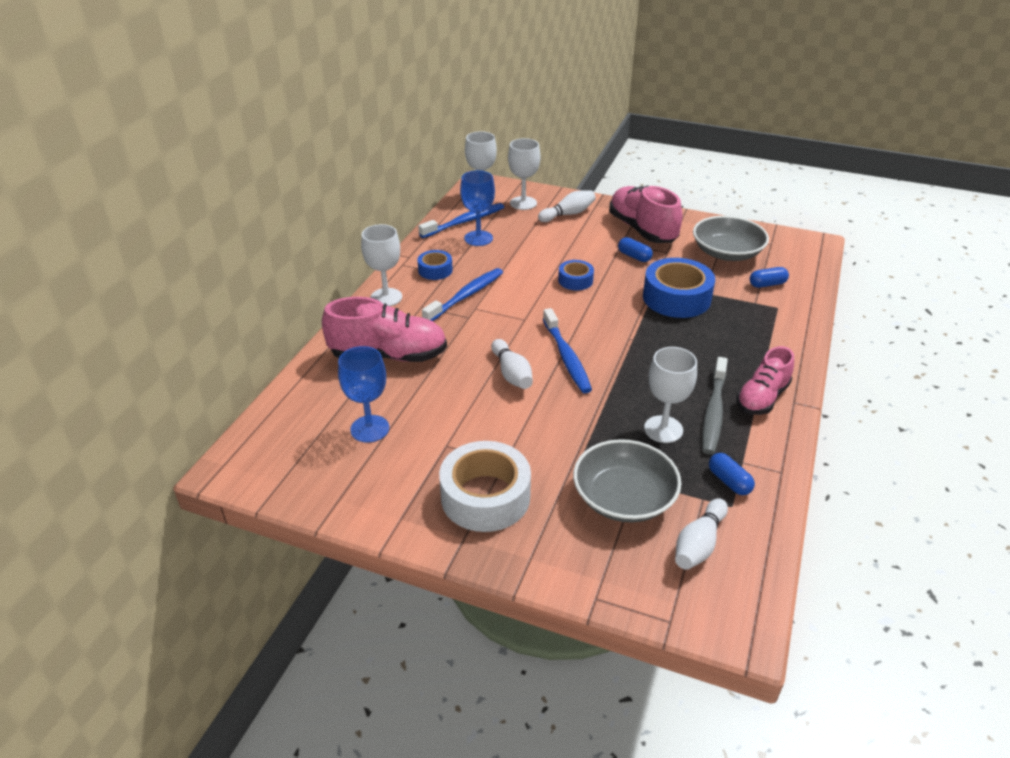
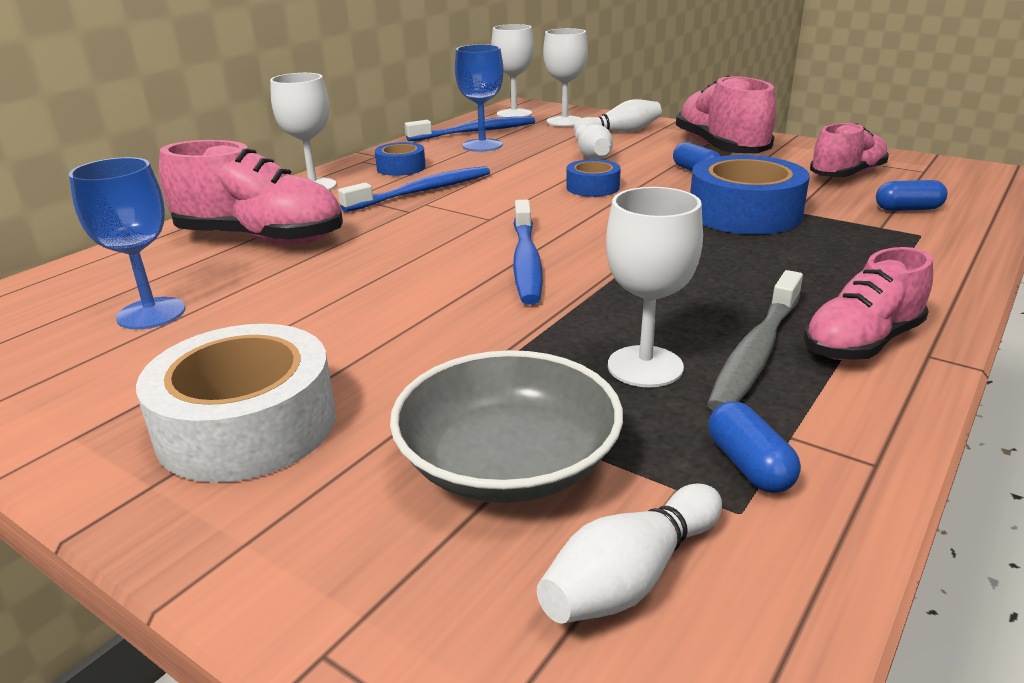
camera: 15 degrees right, 10 degrees down
white bowling pin [491,339,533,389] -> white bowling pin moved to [575,124,613,159]
grey bowl [693,216,769,261] -> pink shoe [810,123,889,177]

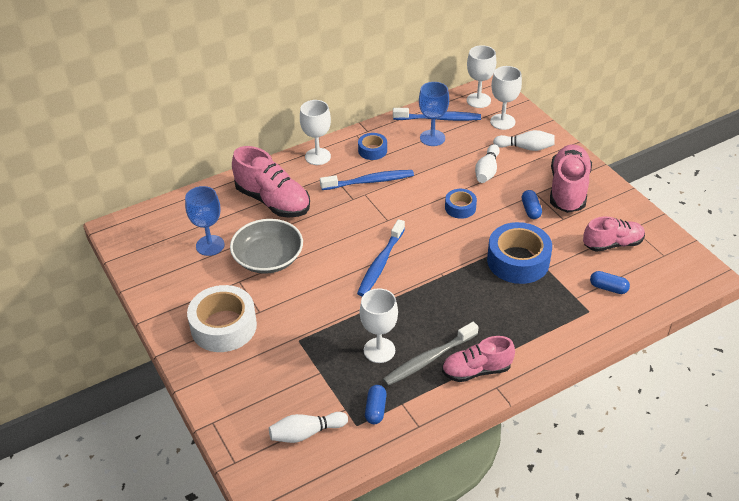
camera: 25 degrees right, 15 degrees up
grey bowl [390,350,623,503] -> grey bowl moved to [230,219,303,274]

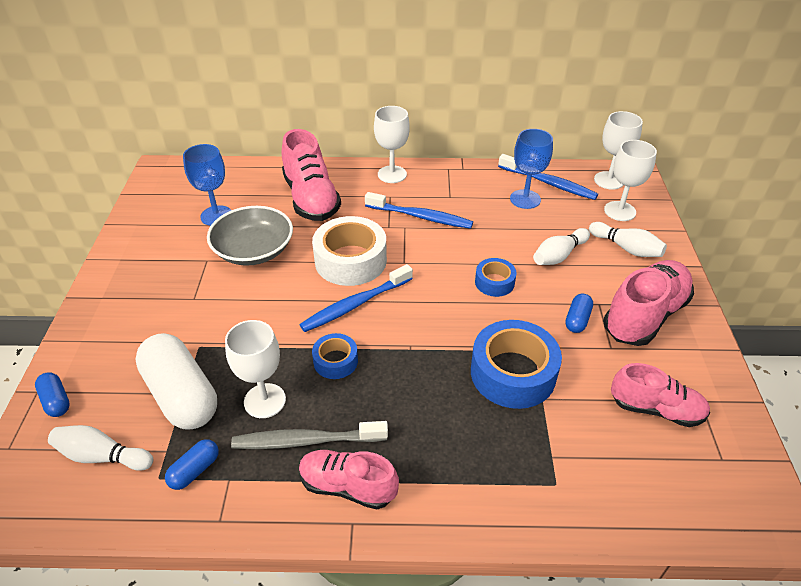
camera: 30 degrees right, 0 degrees up
white tape [187,285,257,352] -> white tape moved to [312,216,387,286]
blue tape [358,133,387,160] -> blue tape moved to [312,333,358,379]
blue capsule [590,271,630,294] -> blue capsule moved to [35,372,70,417]
none -> white capsule [135,333,217,430]

